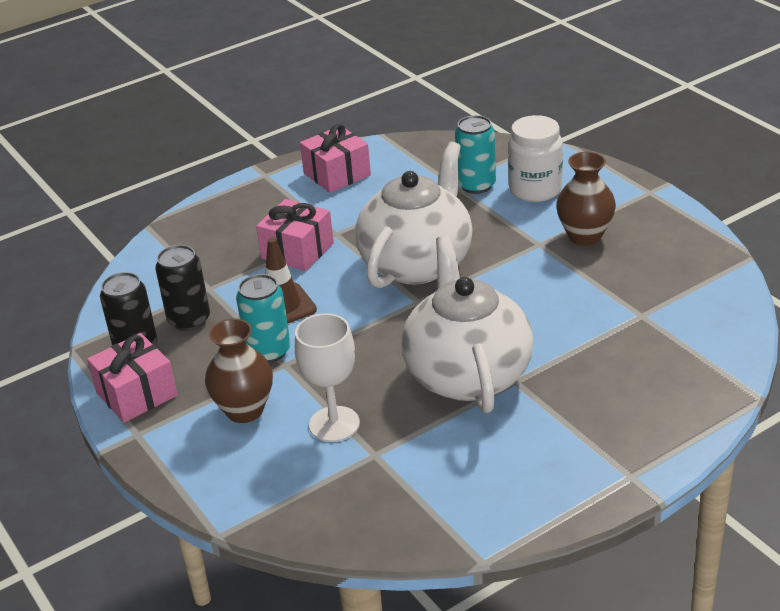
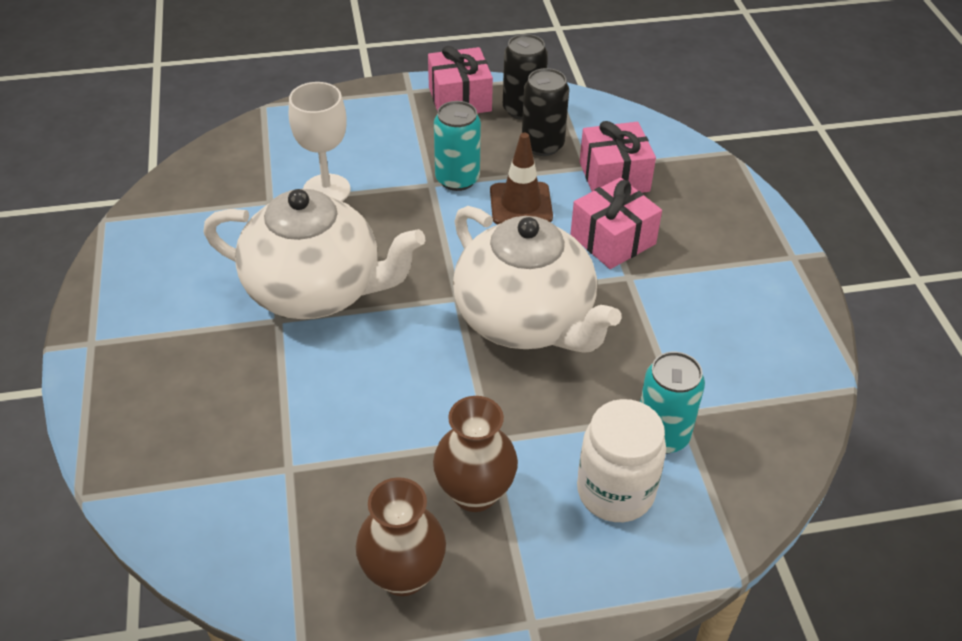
camera: 110 degrees right, 10 degrees up
brown vase [205,318,273,423] -> brown vase moved to [356,477,446,596]
pink gift [300,124,371,193] -> pink gift moved to [579,121,656,193]

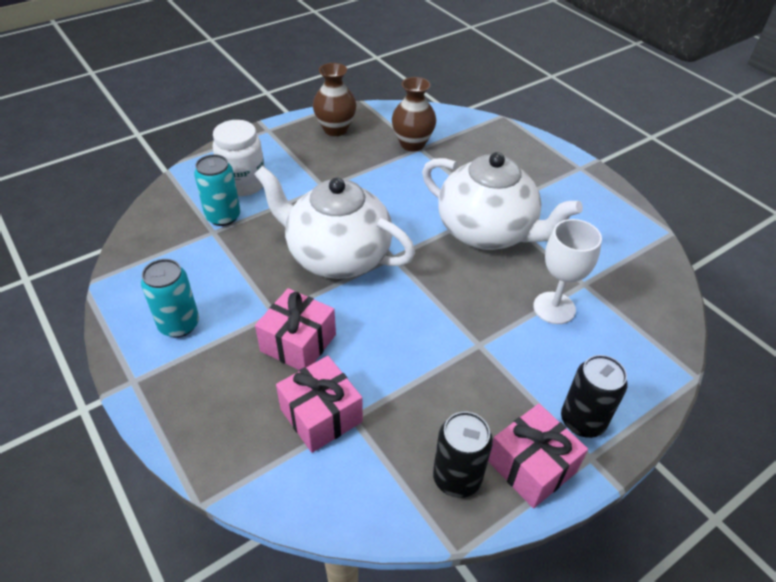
camera: 155 degrees right, 0 degrees up
white teapot [203,189,426,319] -> white teapot turned 135 degrees counterclockwise [422,152,583,250]
brown vase [433,396,518,512] -> brown vase moved to [392,77,436,151]
turquoise can [434,101,481,191] -> turquoise can moved to [141,259,199,338]
brown traffic cone [490,133,553,225] -> none
black can [522,68,569,156] -> black can moved to [561,355,627,438]

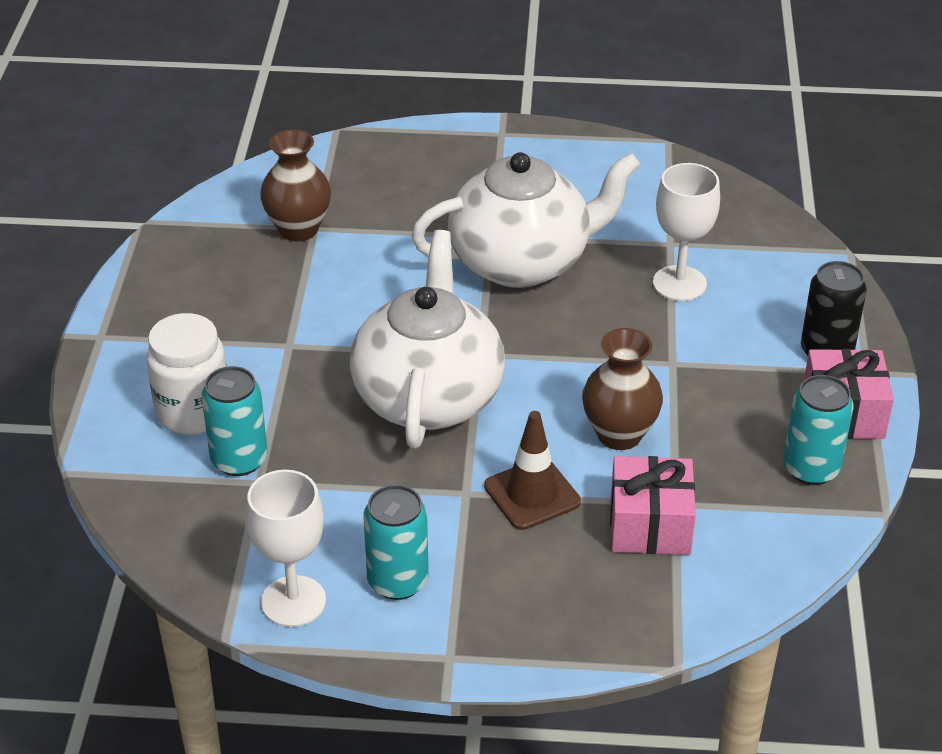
camera: 50 degrees left, 5 degrees down
white teapot [254,166,415,279] -> white teapot turned 120 degrees clockwise [350,230,505,448]
pink gift [255,288,336,370] -> brown traffic cone [484,411,581,530]
brown vase [313,63,357,136] -> brown vase moved to [582,328,663,450]
black can [433,412,493,498] -> turquoise can [783,375,854,485]
none -> white goblet [246,470,326,627]

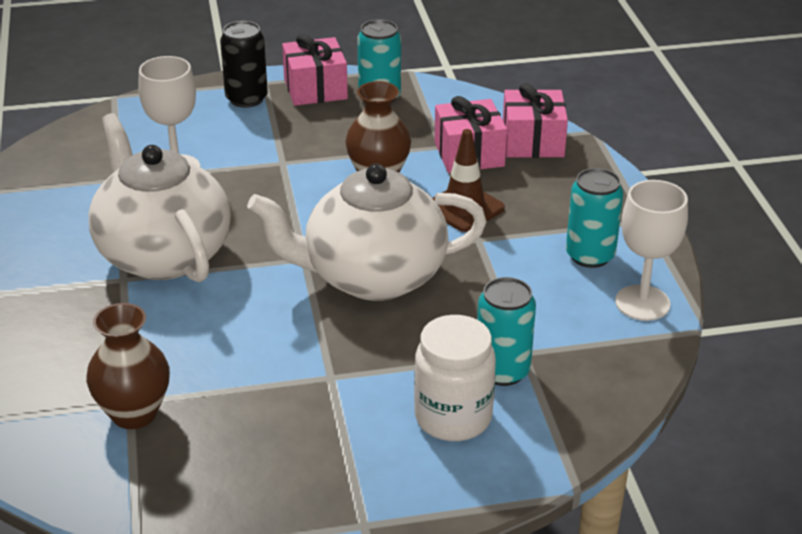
camera: 105 degrees left, 5 degrees down
none -> pink gift [503,83,568,158]

